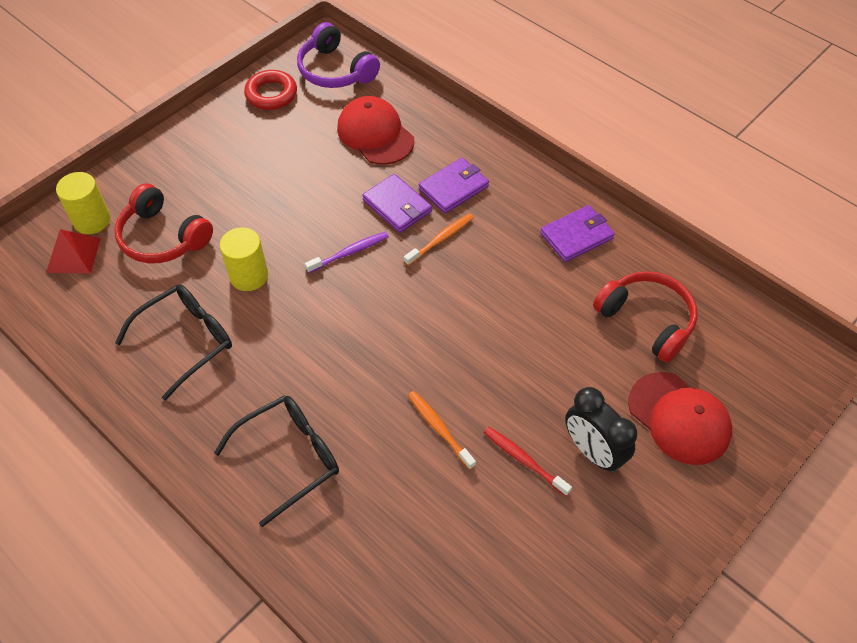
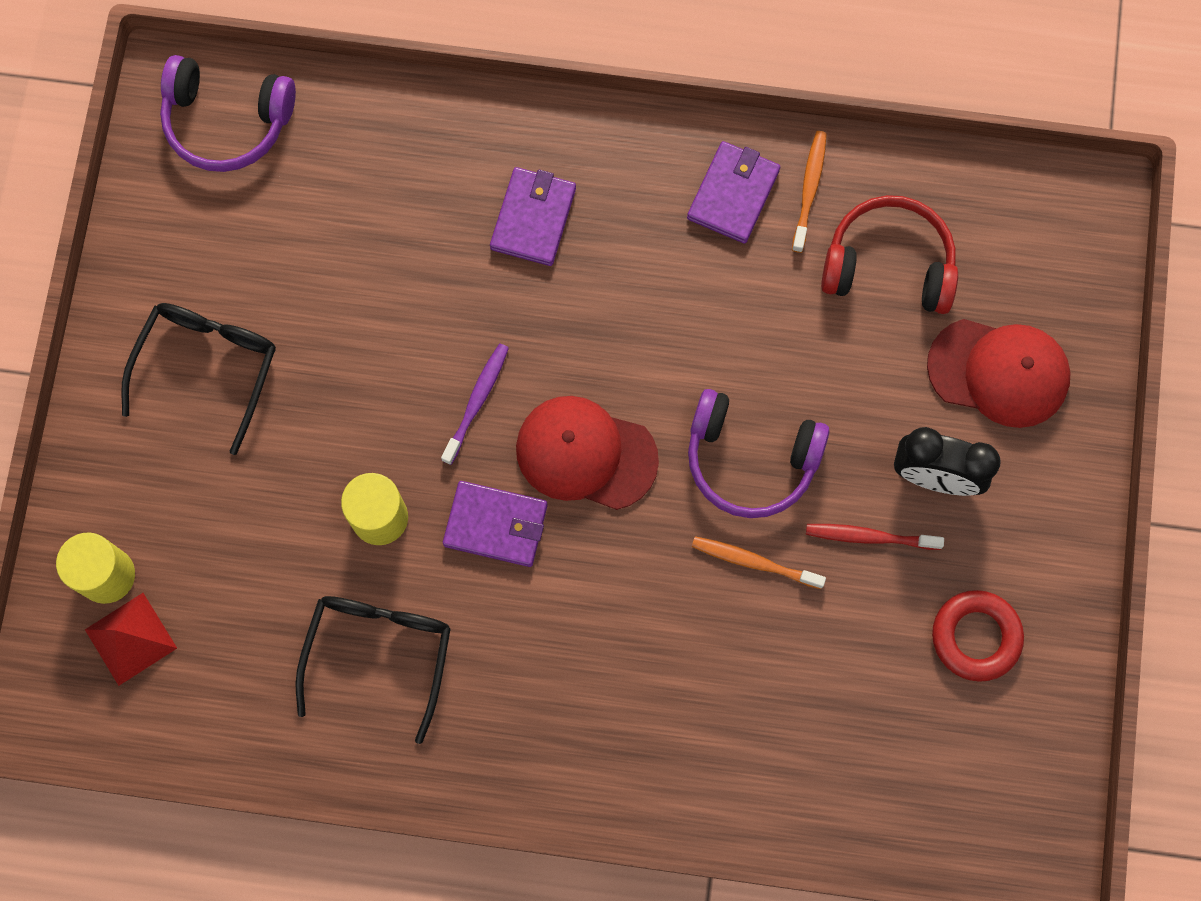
camera: 35 degrees left, 20 degrees up
red headphones [114,183,213,263] -> none
black glasses [214,395,339,527] -> black glasses moved to [121,303,276,455]
red ring [244,70,297,110] -> red ring moved to [932,590,1024,682]
red cap [337,96,414,165] -> red cap moved to [516,396,659,510]
purple wallet [362,174,432,233] -> purple wallet moved to [443,481,548,567]
orange toothbrush [404,214,474,266] -> orange toothbrush moved to [792,131,827,253]
none -> purple headphones [688,389,829,518]

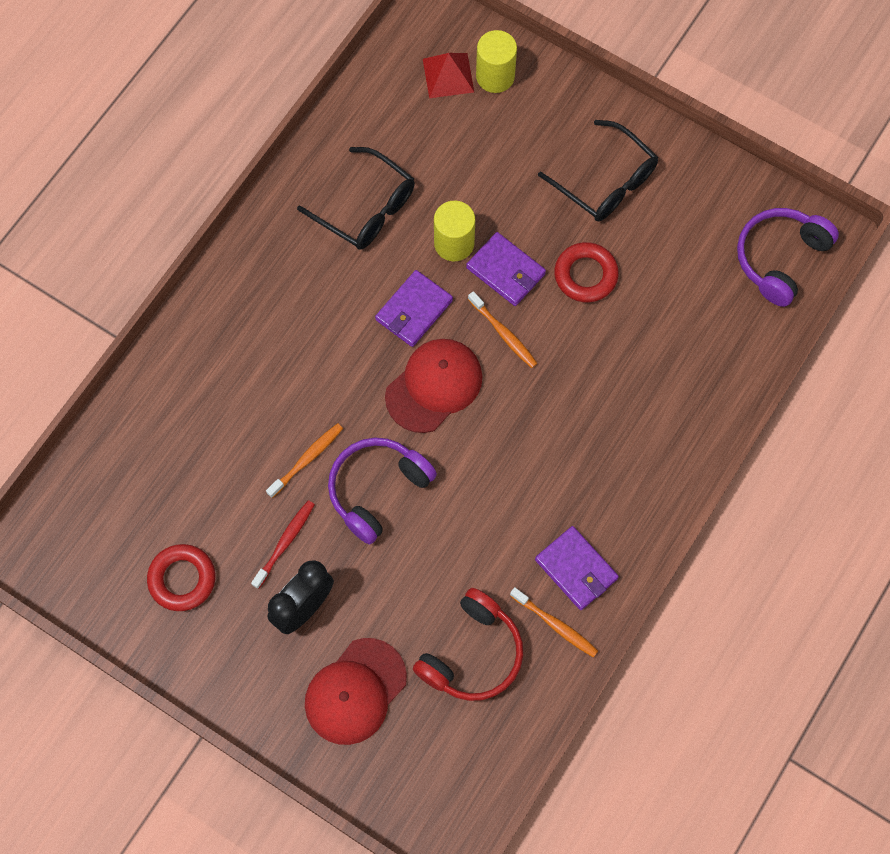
camera: 115 degrees right, 5 degrees down
purple toothbrush [441,344,509,465] -> orange toothbrush [468,291,538,368]
purple wallet [490,167,576,266] -> purple wallet moved to [466,232,546,306]
none -> red ring [554,242,619,302]

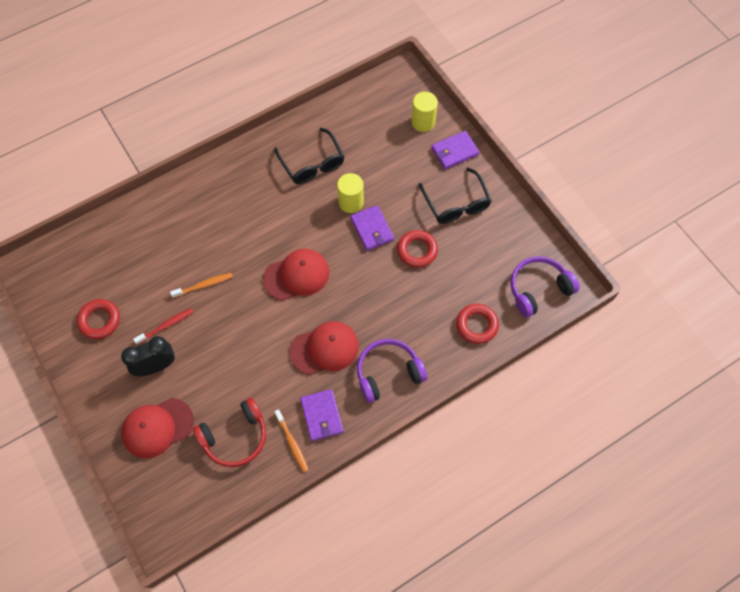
camera: 25 degrees right, 5 degrees down
purple headphones [328,438,437,544] -> purple headphones moved to [357,339,427,403]
purple wallet [375,270,453,347] -> purple wallet moved to [431,131,480,170]
red pyramid [423,53,474,98] -> none
orange toothbrush [468,291,538,368] -> none
none -> red cap [290,321,359,375]
none -> red ring [456,304,499,344]

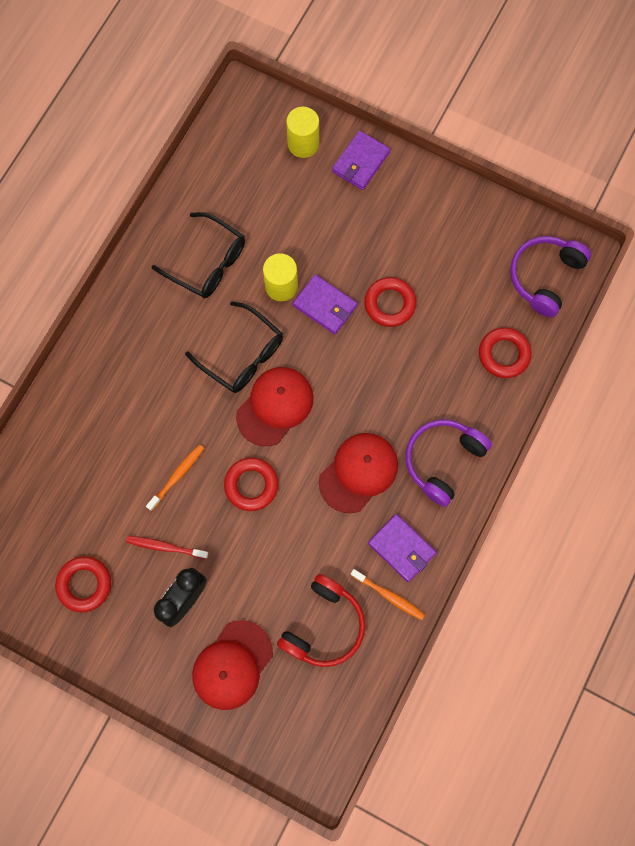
camera: 30 degrees left, 10 degrees up
red toothbrush [133,308,194,345] -> red toothbrush turned 105 degrees counterclockwise [126,536,208,559]
black glasses [419,167,492,224] -> black glasses moved to [185,301,283,393]
none -> red ring [224,457,278,511]

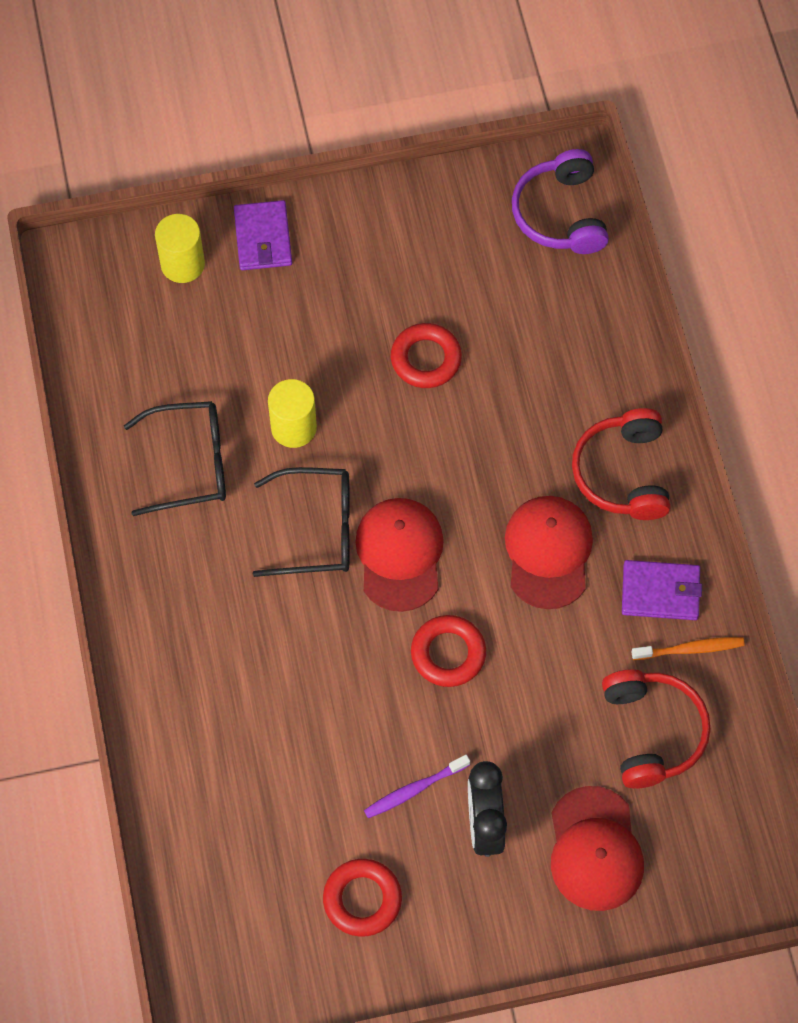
camera: 40 degrees left, 10 degrees down
red toothbrush [126,536,208,559] -> purple toothbrush [364,755,470,818]
orange toothbrush [146,444,204,511] -> none
purple wallet [293,274,358,334] -> none
purple headphones [406,420,492,507] -> red headphones [572,408,670,520]
red ring [479,327,532,378] -> none

